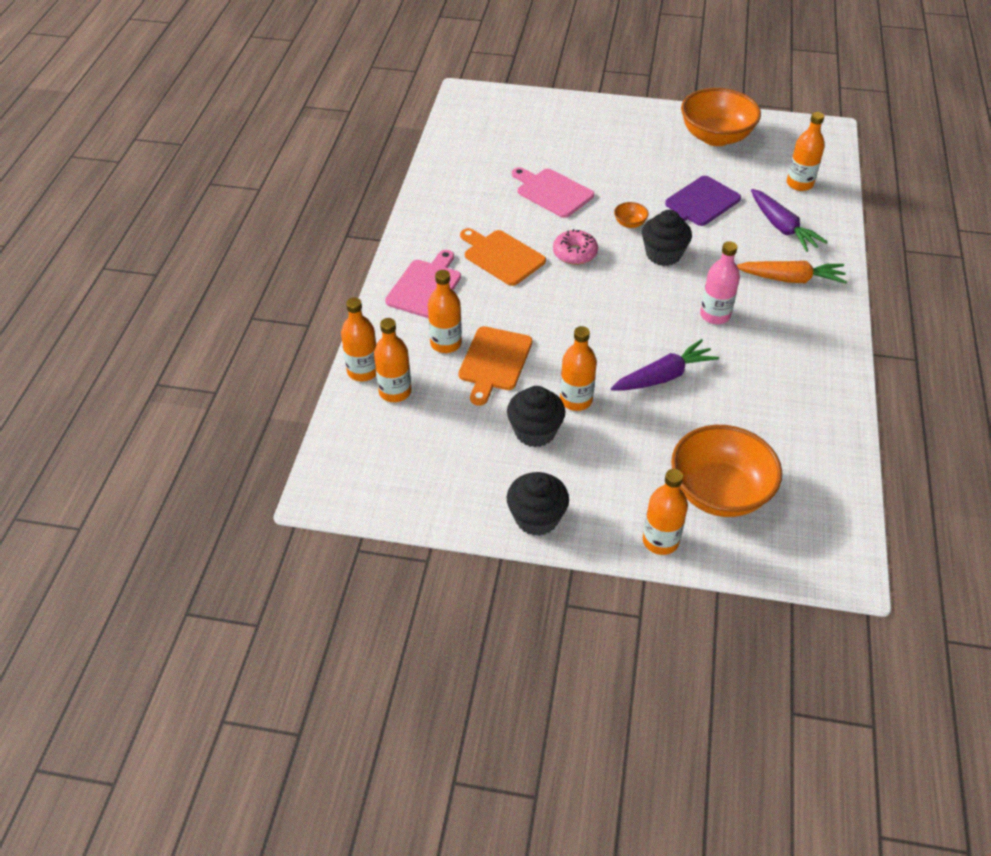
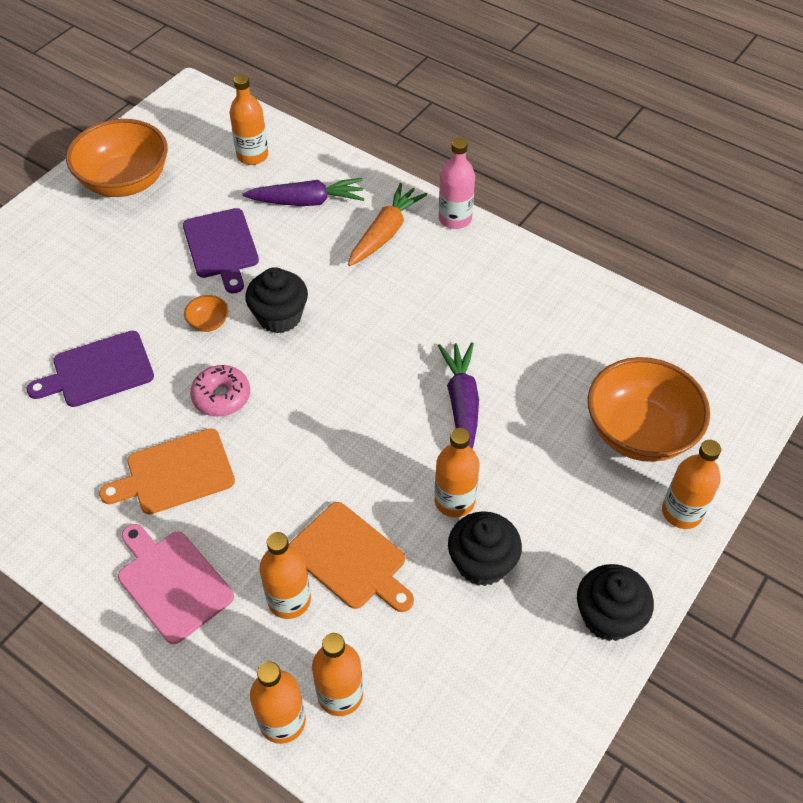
camera: 65 degrees left, 5 degrees up
pink cutting board [512,167,594,218] -> purple cutting board [27,331,154,407]
pink bottle [700,241,740,324] -> pink bottle moved to [439,138,475,229]

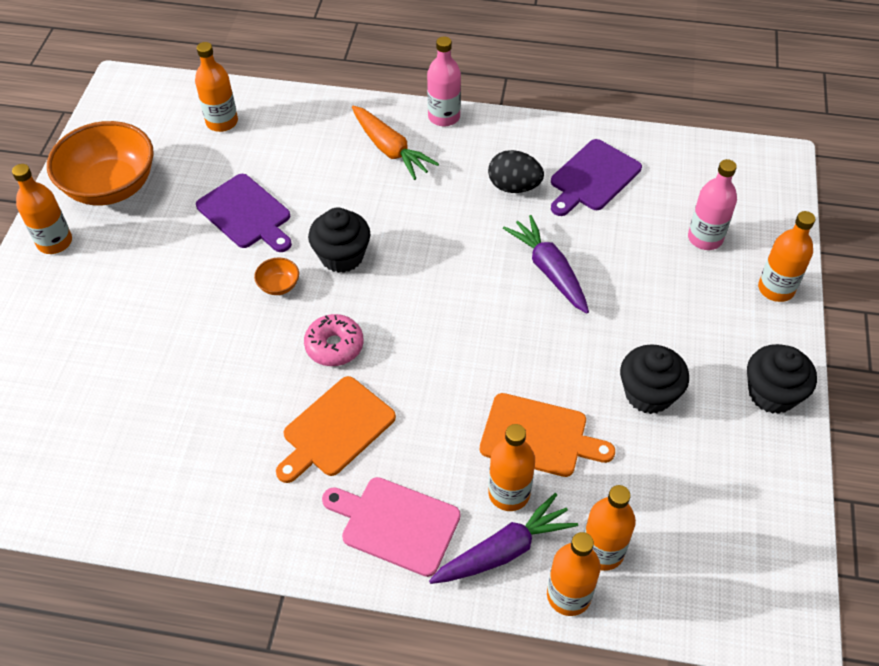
camera: 25 degrees left, 0 degrees up
purple cutting board [27,331,154,407] -> purple cutting board moved to [551,139,642,216]
purple carrot [242,178,364,206] -> purple carrot moved to [429,493,578,584]
orange carrot [348,183,427,266] -> orange carrot turned 135 degrees clockwise [352,106,439,180]
orange bottle [435,428,479,517] -> orange bottle moved to [12,164,72,254]
orange bowl [588,357,710,462] -> pink bottle [688,159,737,250]
none -> black egg [488,150,544,193]

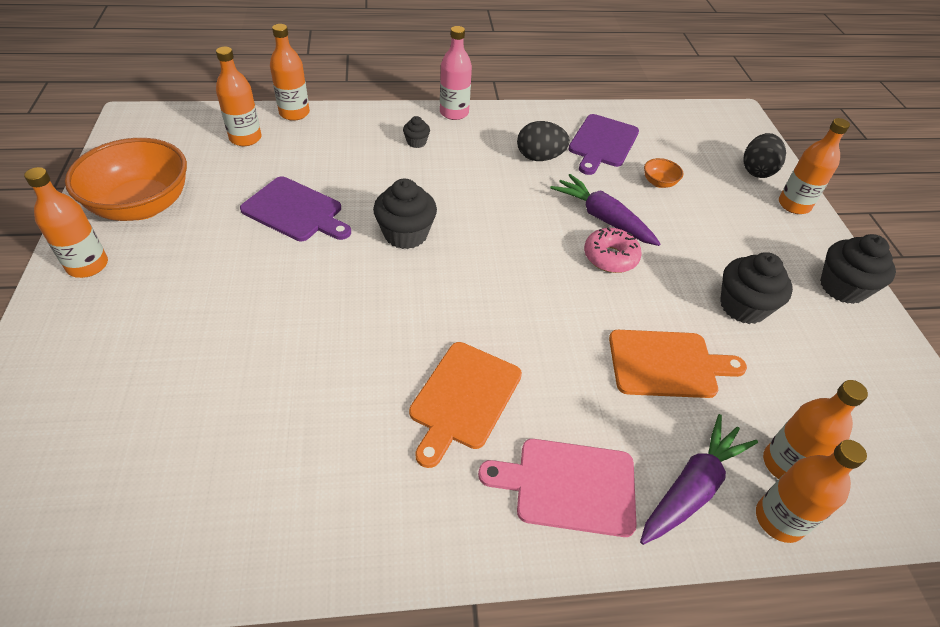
camera: 20 degrees left, 5 degrees down
orange bowl [254,258,299,295] -> orange bowl moved to [644,158,683,188]
pink donut [304,314,363,366] -> pink donut moved to [584,227,642,273]
orange carrot [352,106,439,180] -> black cupcake [403,116,430,148]
orange bottle [488,424,535,511] -> orange bottle moved to [270,24,310,121]
pink bottle [688,159,737,250] -> none
none -> black egg [743,133,786,178]

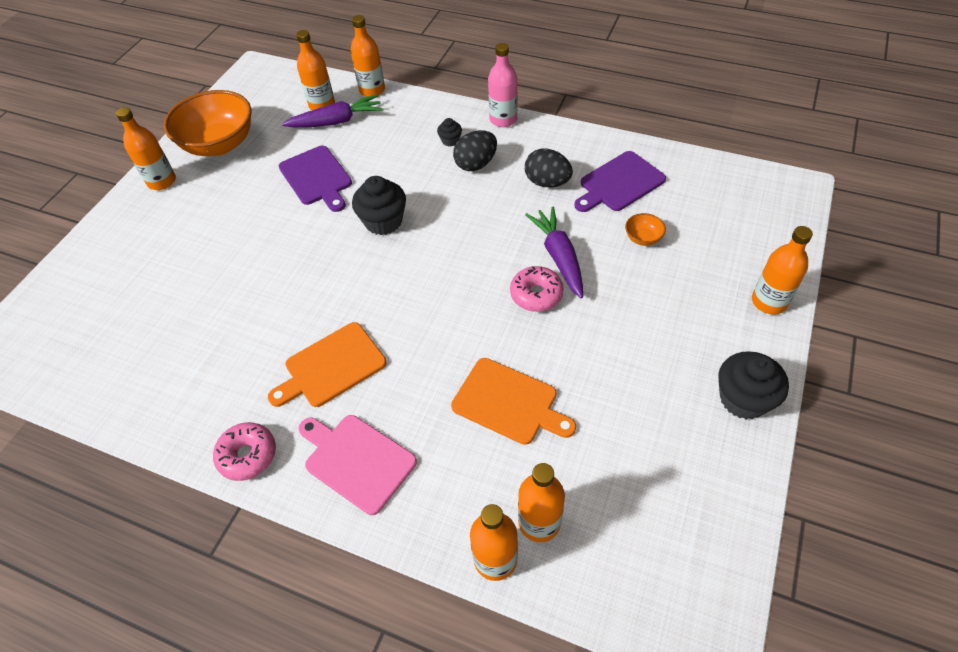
camera: 35 degrees right, 5 degrees up
purple carrot [640,414,758,545] -> purple carrot moved to [282,94,383,127]
black cupcake [720,252,793,324] -> none
black egg [743,133,786,178] -> black egg moved to [453,130,497,171]
none -> pink donut [213,422,276,481]

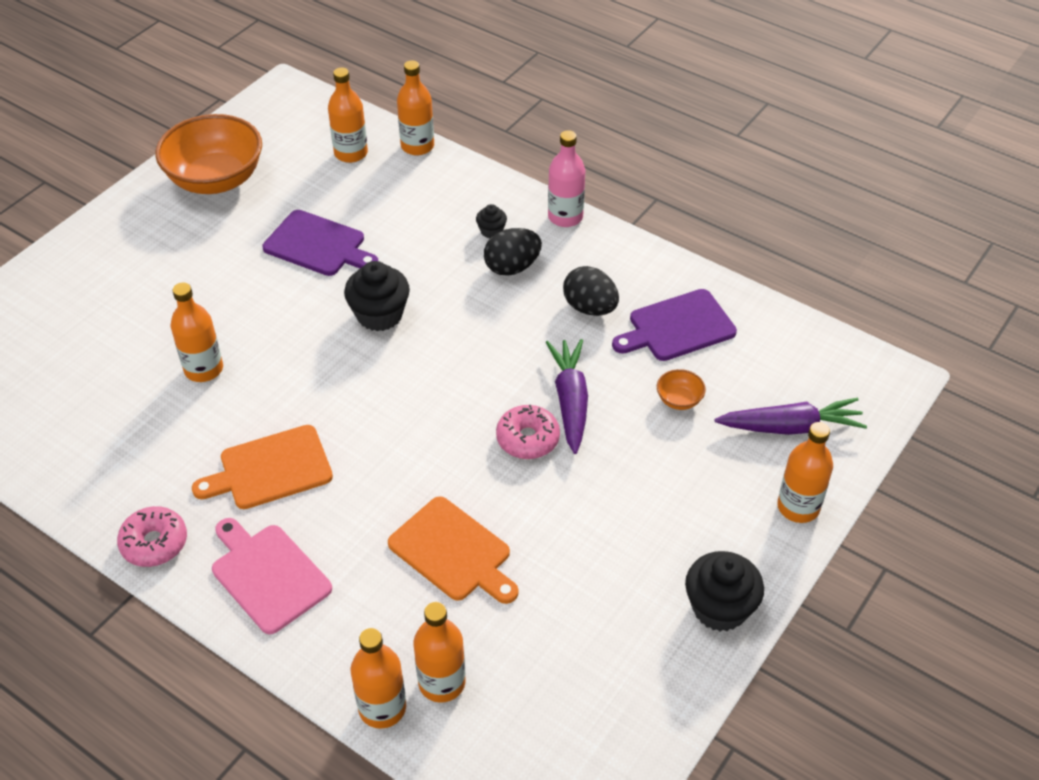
camera: 10 degrees right, 5 degrees down
orange bottle [116,107,176,190] -> orange bottle moved to [171,282,223,382]
purple cutting board [279,146,352,212] -> purple cutting board turned 45 degrees counterclockwise [262,210,378,276]
purple carrot [282,94,383,127] -> purple carrot moved to [715,398,867,435]

